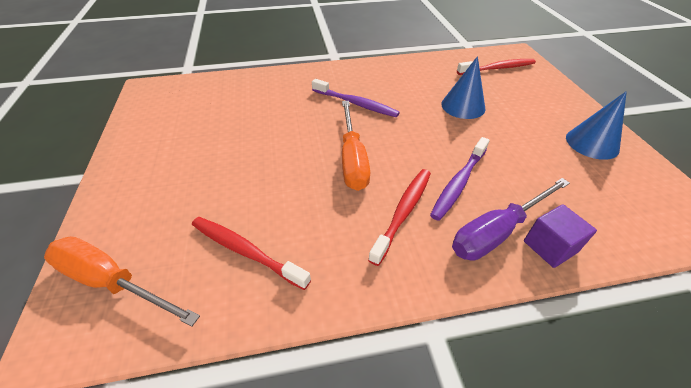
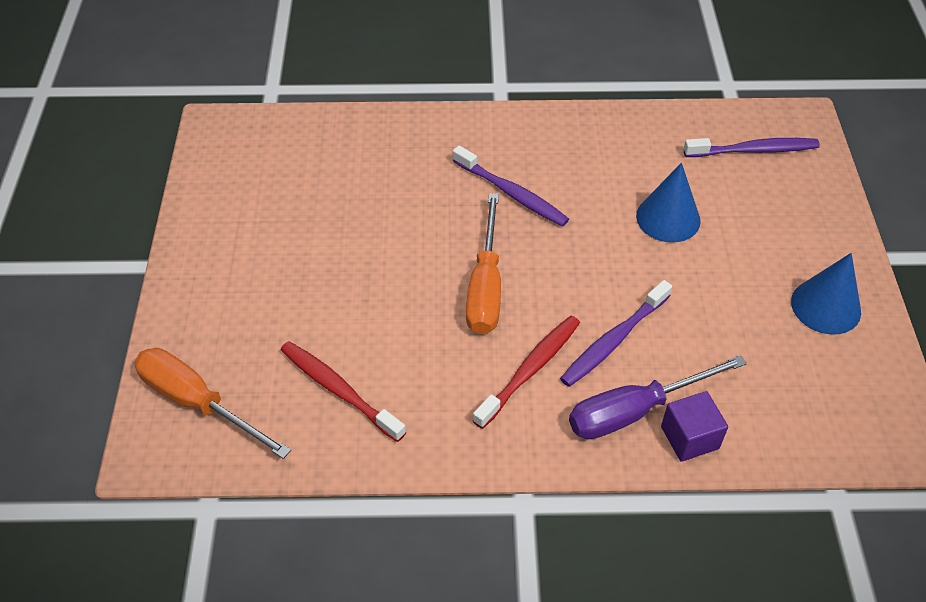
camera: 10 degrees right, 5 degrees up
red toothbrush [457,59,536,75] -> purple toothbrush [684,138,820,157]

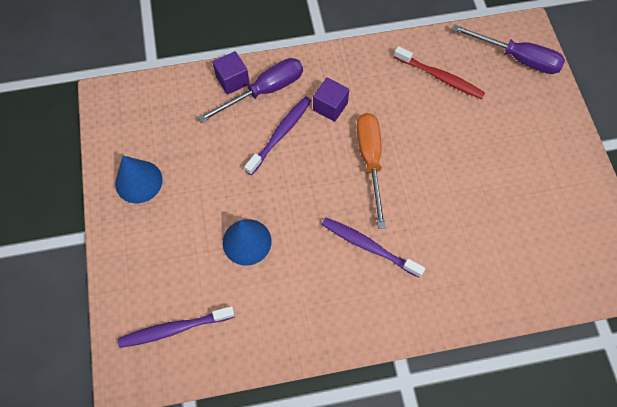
camera: 170 degrees right, 15 degrees up
orange screwdriver [134,348,291,459] -> purple screwdriver [452,24,565,74]
red toothbrush [473,316,580,429] -> purple cube [313,78,349,122]

